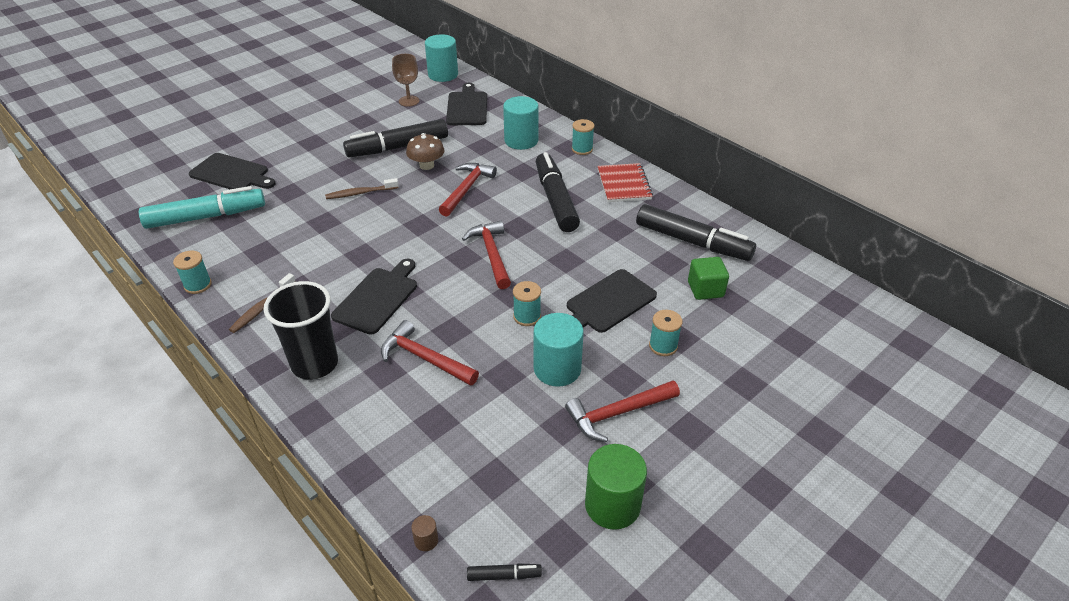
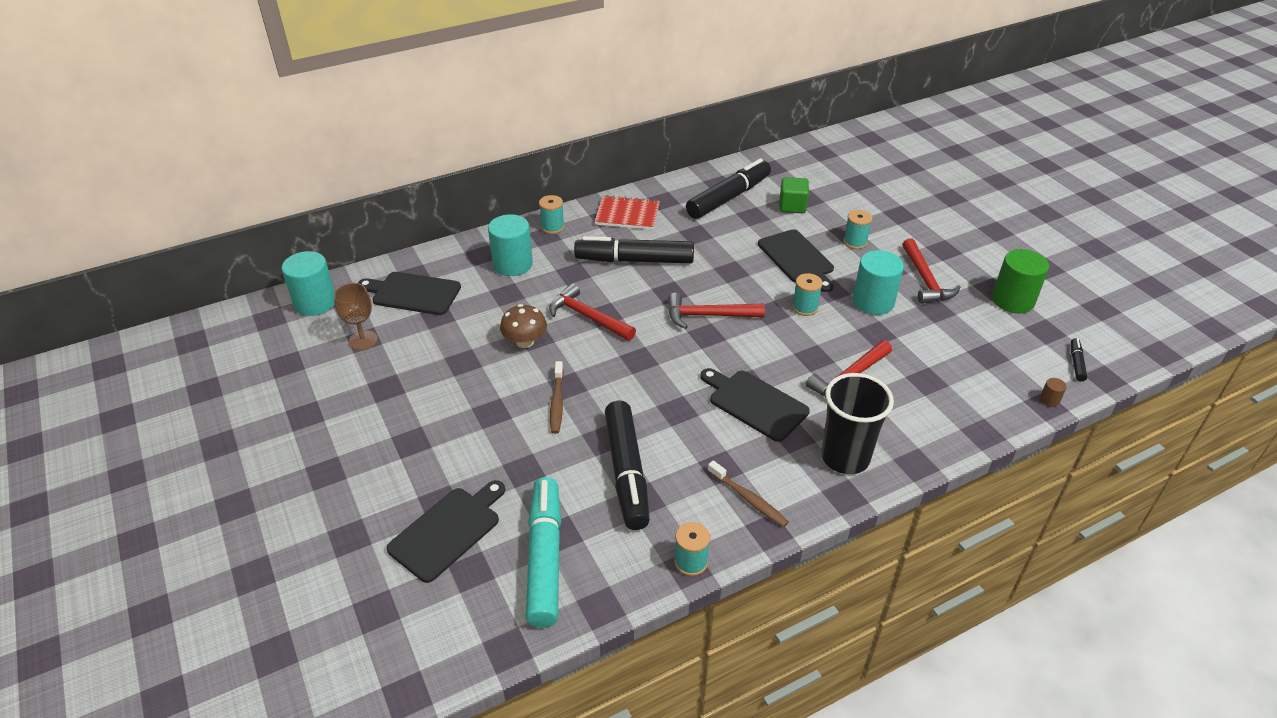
camera: 75 degrees left, 0 degrees up
black marker [343,119,448,157] -> black marker moved to [605,401,650,530]

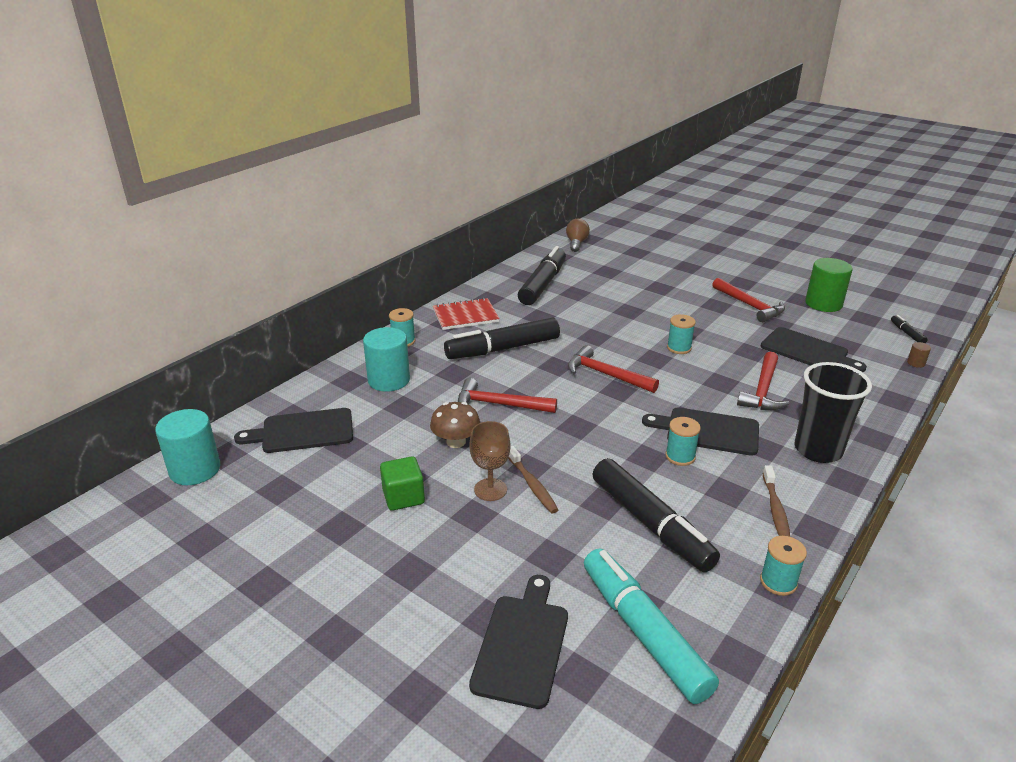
camera: 25 degrees left, 10 degrees down
brown goblet [334,283,378,350] -> brown goblet moved to [469,421,511,501]
red hammer [668,293,765,329] -> red hammer turned 60 degrees clockwise [568,345,659,393]
brown toothbrush [708,460,789,527] -> brown toothbrush turned 75 degrees clockwise [763,465,790,537]
black cutting board [758,229,834,292] -> black cutting board moved to [761,327,867,372]
green cube [779,177,809,213] -> green cube moved to [380,456,425,511]
turquoise spool [843,210,872,249] -> turquoise spool moved to [665,417,701,466]
turquoise cylinder [853,250,904,315] -> none
none -> brown light bulb [566,218,590,252]

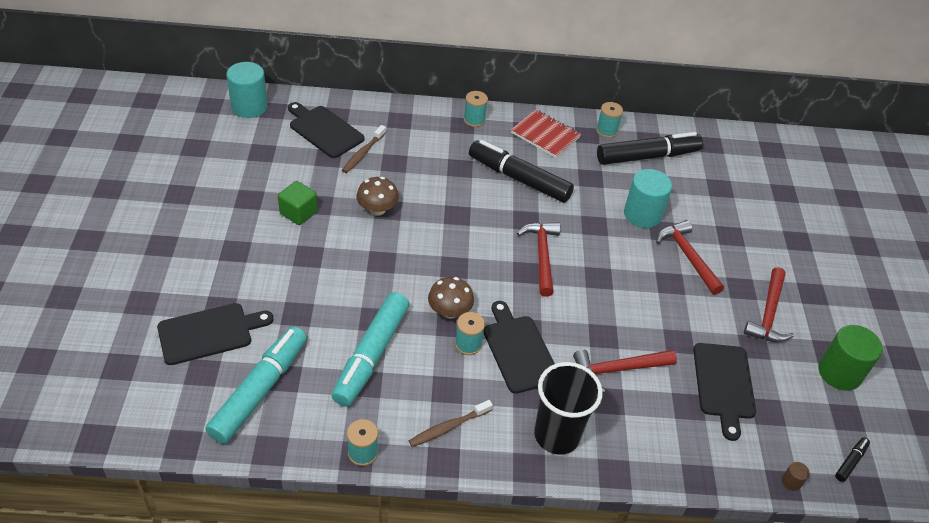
camera: 50 degrees right, 15 degrees up
turquoise cylinder [363,327,410,392] -> turquoise cylinder moved to [624,169,672,228]
red hammer [458,378,557,413] -> red hammer moved to [656,220,724,295]
brown goblet [469,421,511,501] -> none
brown toothbrush [508,446,558,513] -> brown toothbrush moved to [342,125,386,173]
brown light bulb [566,218,590,252] -> none
black marker [592,458,720,572] -> turquoise marker [332,292,409,407]
turquoise spool [667,314,696,354] -> turquoise spool moved to [596,102,623,138]
none -> brown mushroom [428,277,474,319]

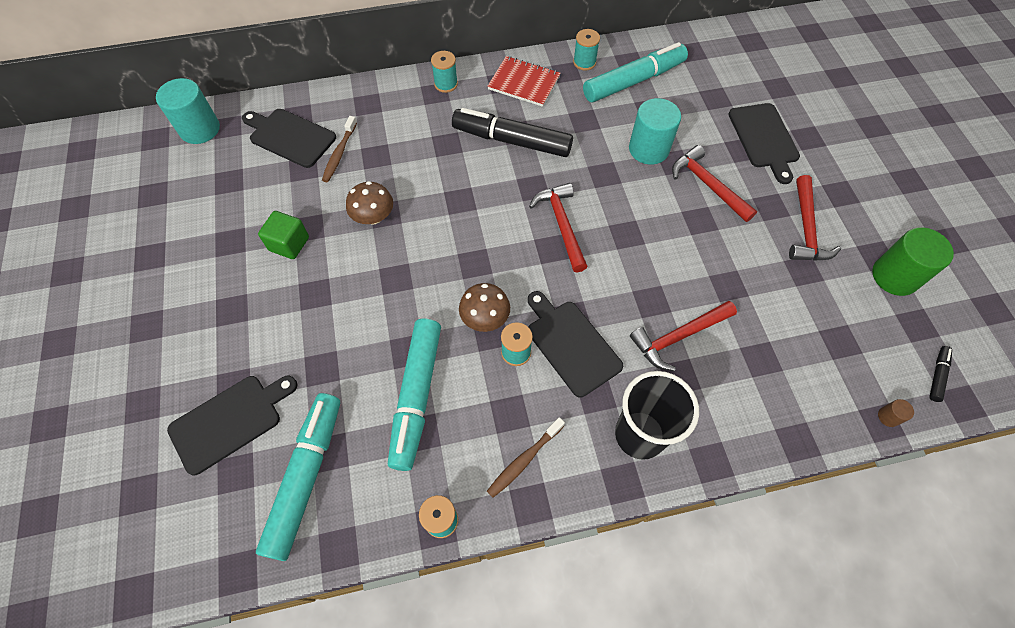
camera: 10 degrees left, 15 degrees up
black marker [597,132,703,165] -> turquoise marker [583,42,688,102]
black cutting board [693,343,756,441] -> black cutting board moved to [728,103,800,184]

